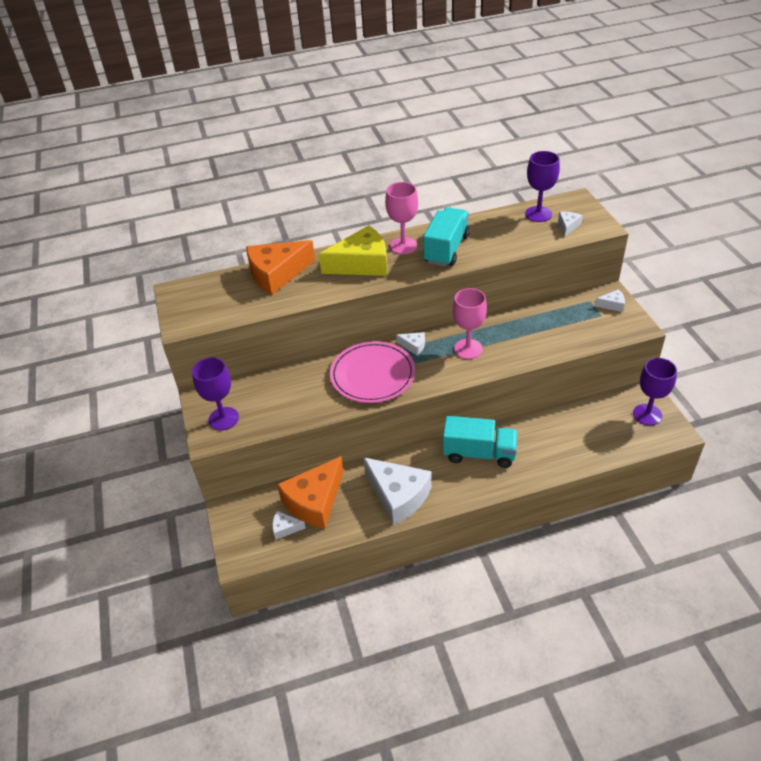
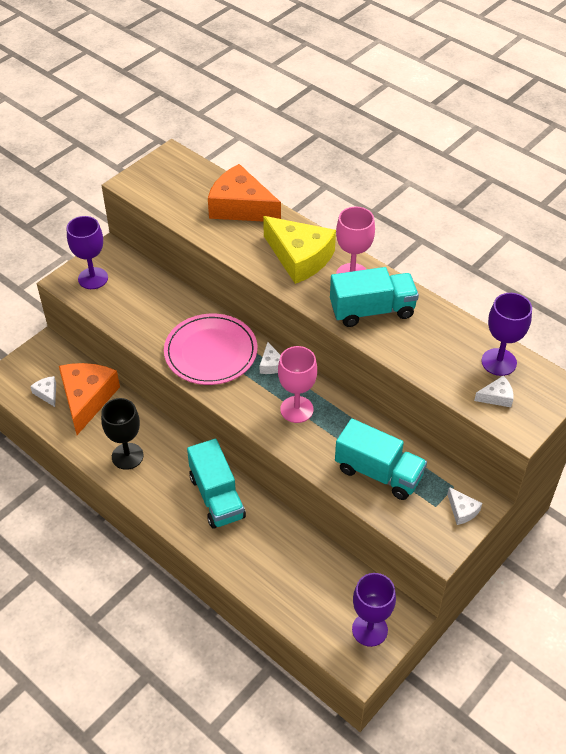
camera: 55 degrees right, 5 degrees up
orange cheese [277,456,344,529] -> orange cheese turned 90 degrees clockwise [59,363,120,435]
white cheese [363,457,432,525] -> black goblet [101,398,143,470]
none -> turquoise truck [335,418,427,500]

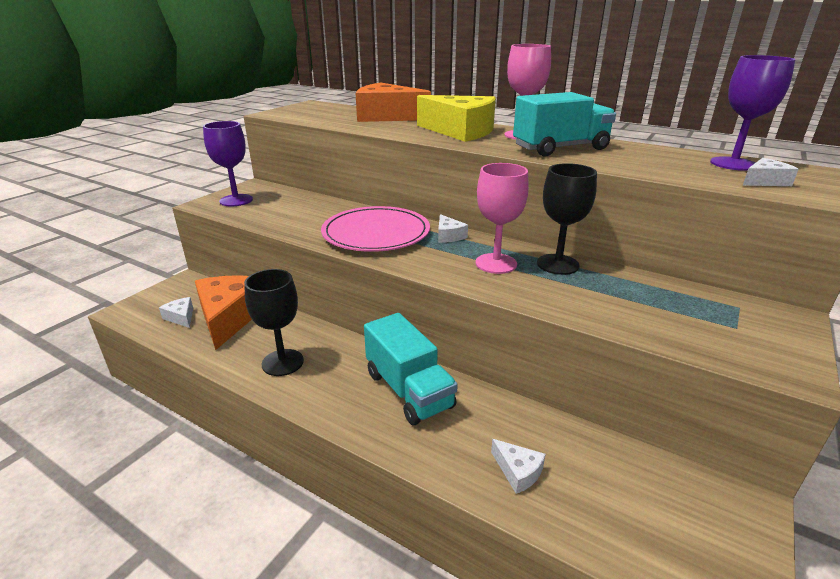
camera: 10 degrees left, 20 degrees down
turquoise truck [335,418,427,500] -> none
purple goblet [352,573,396,647] -> none
white cheese [447,487,482,525] -> white cheese moved to [491,439,546,494]
none -> black goblet [537,163,597,275]

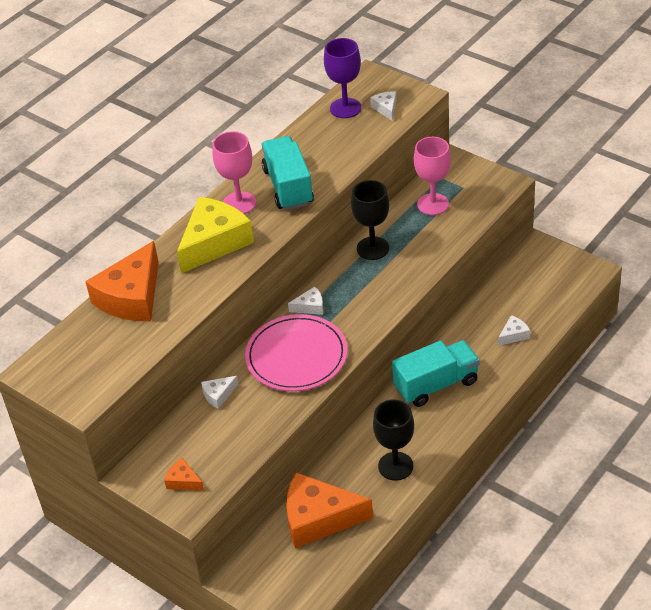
camera: 80 degrees left, 15 degrees up
white cheese [159,297,193,328] -> white cheese moved to [201,376,239,409]
purple goblet [203,121,253,206] -> orange cheese [164,458,204,491]
pink goblet [476,163,529,274] -> pink goblet moved to [414,137,451,215]

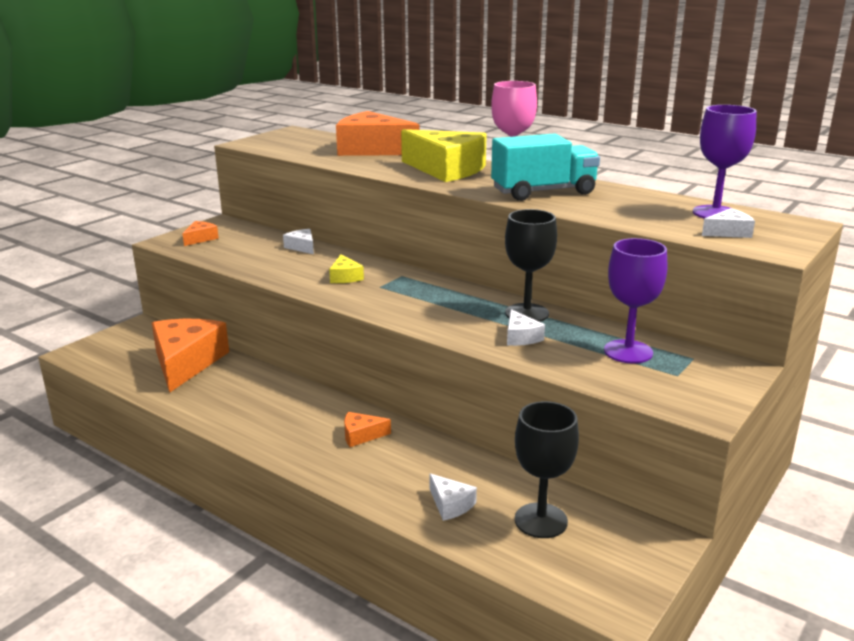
camera: 85 degrees right, 20 degrees down
pink plate [245,314,348,391] -> yellow cheese [329,255,364,283]
white cheese [288,287,324,315] -> white cheese moved to [507,309,545,346]
black goblet [373,399,414,481] -> black goblet moved to [515,401,579,538]
turquoise truck [392,340,480,407] -> orange cheese [344,412,391,447]
pink goblet [414,137,451,215] -> purple goblet [604,238,667,364]

